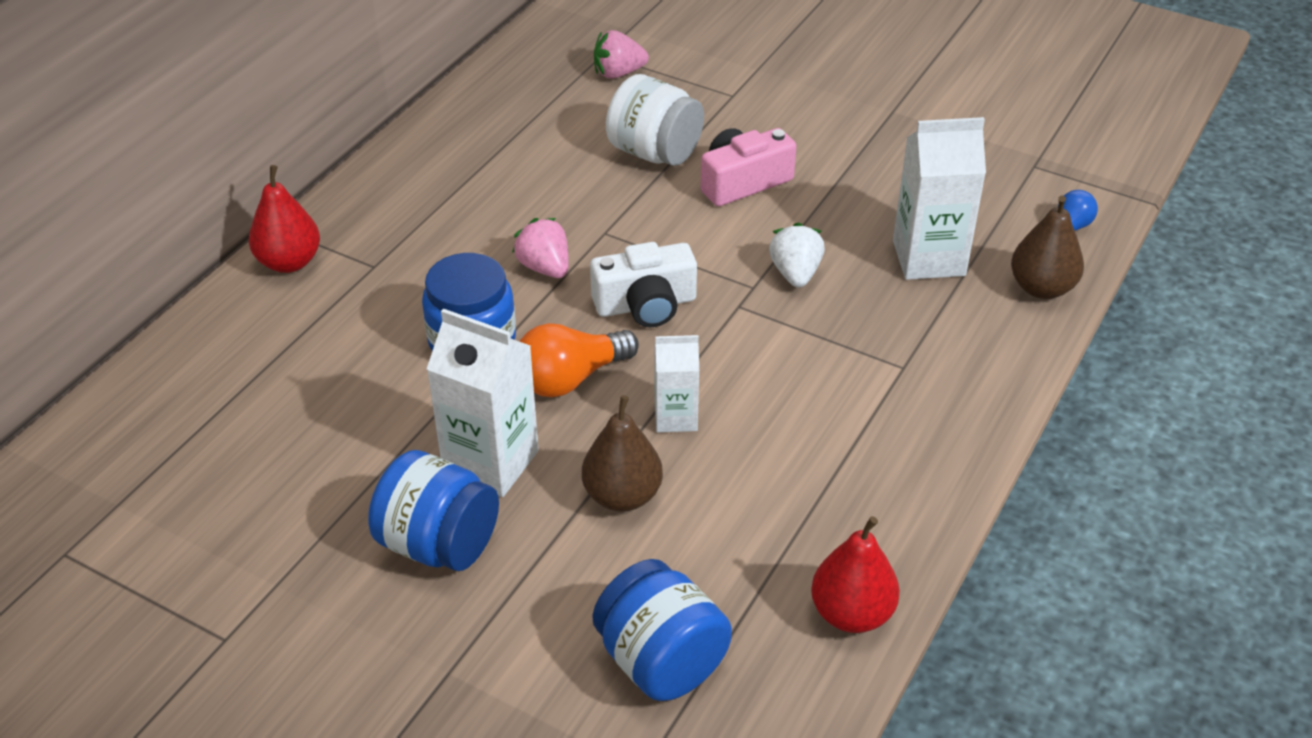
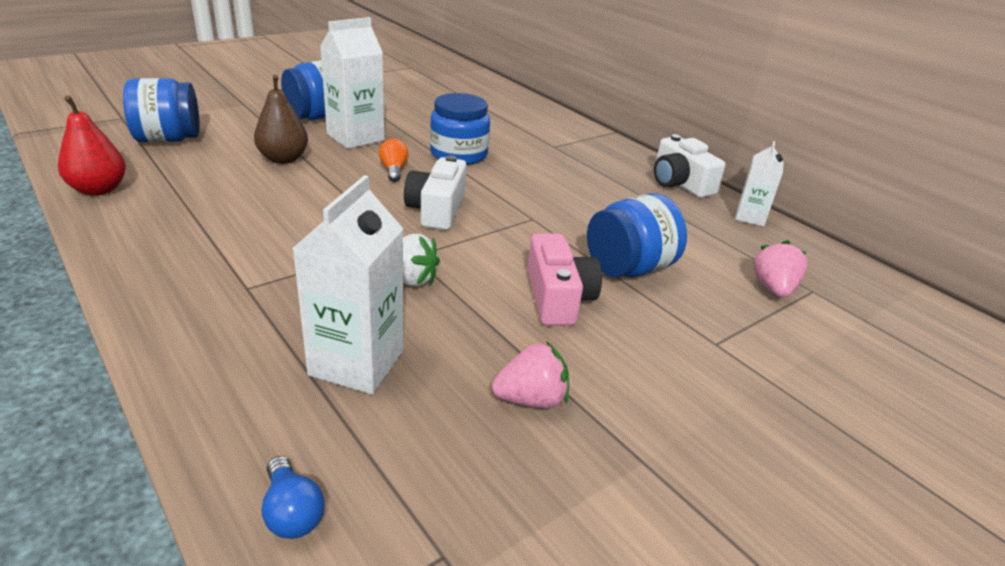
camera: 110 degrees right, 10 degrees down
red pear [249,165,320,273] -> none
pink strawberry [512,218,569,278] -> pink strawberry moved to [492,341,569,408]
orange light bulb [519,323,639,397] -> orange light bulb [379,139,409,182], size x0.59
white jar [606,74,704,166] -> blue jar [587,193,687,278]
white carton [654,335,699,432] -> white carton moved to [735,141,783,227]
brown pear [1011,196,1084,299] -> none
none -> white camera [654,134,726,198]

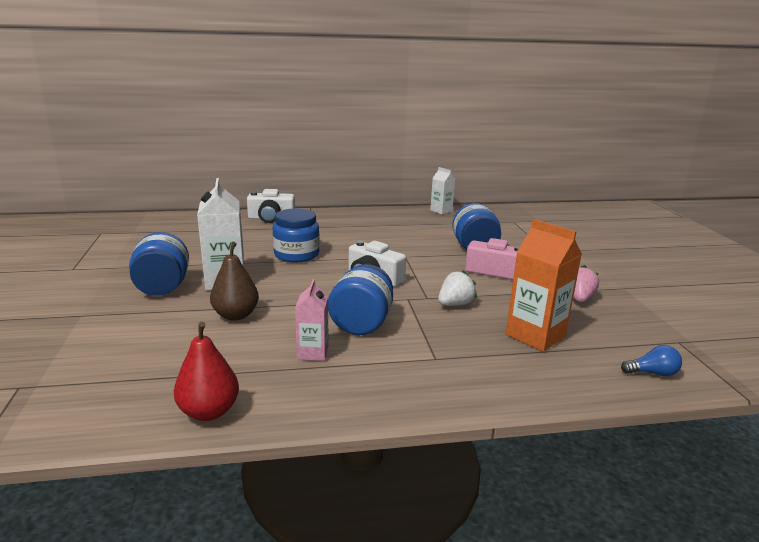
camera: 60 degrees left, 10 degrees down
blue jar [123,78,200,143] -> blue jar moved to [328,264,393,335]
white carton [292,175,404,394] -> orange carton [506,219,582,352]
orange light bulb [379,139,409,182] -> none
white camera [654,134,726,198] -> white camera moved to [247,189,295,223]
pink strawberry [753,240,807,298] -> none
none -> pink carton [295,279,329,361]

